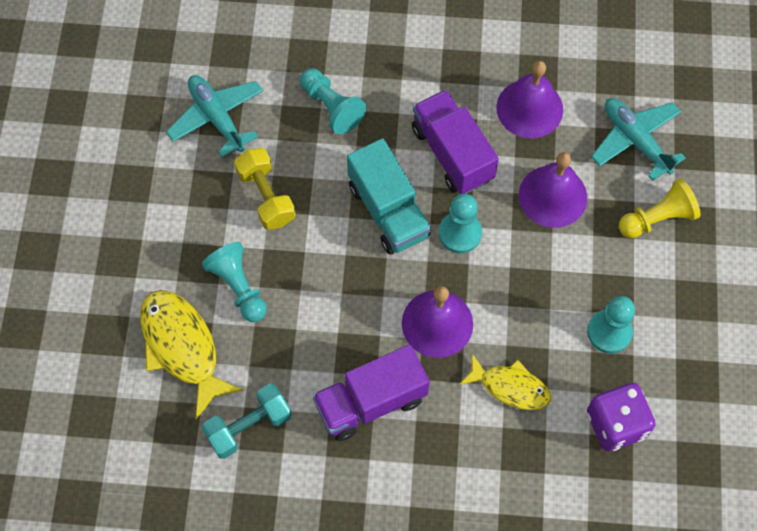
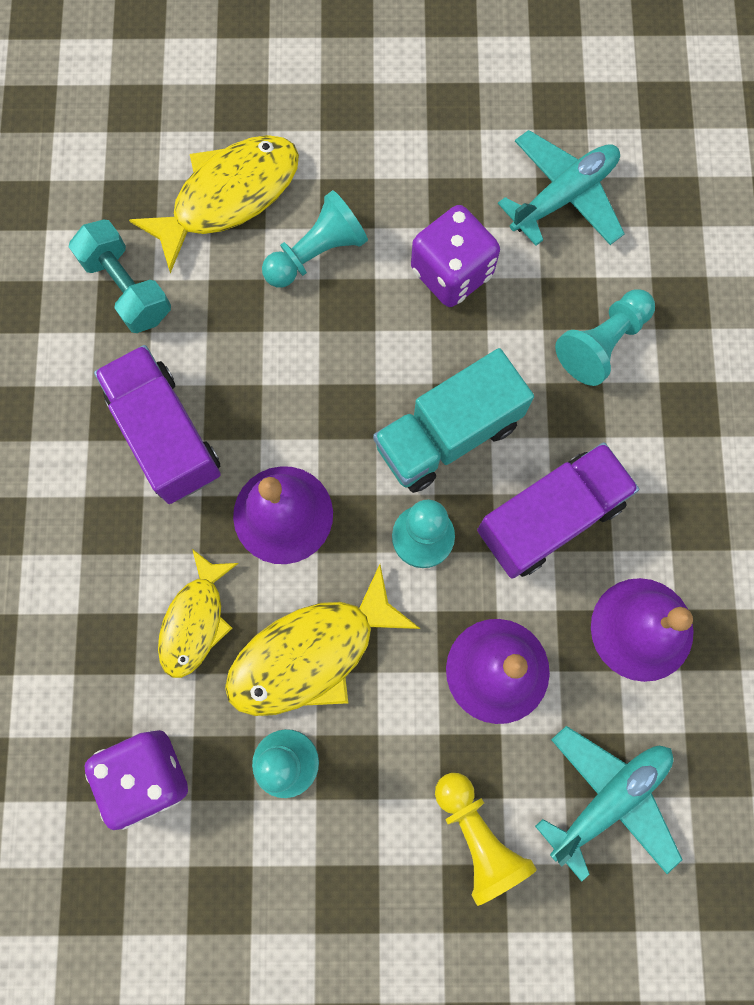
camera: 85 degrees right, 10 degrees up
yellow dumbbell [234,148,296,230] -> purple dice [411,205,500,307]
none -> yellow fish [225,564,421,716]

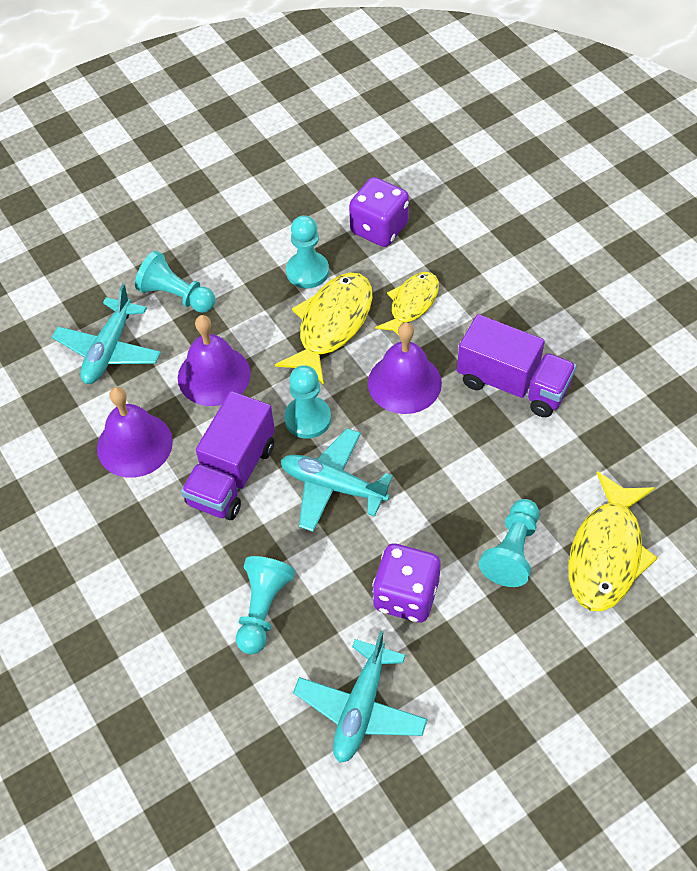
camera: 150 degrees right, 20 degrees down
turquoise dumbbell [69,219,171,333] -> none
yellow fish [158,549,239,678] -> yellow fish turned 45 degrees clockwise [375,272,439,335]
turquoise truck [373,348,534,493] -> turquoise plane [281,428,393,532]
yellow pawn [435,773,537,906] -> turquoise pawn [135,251,215,313]

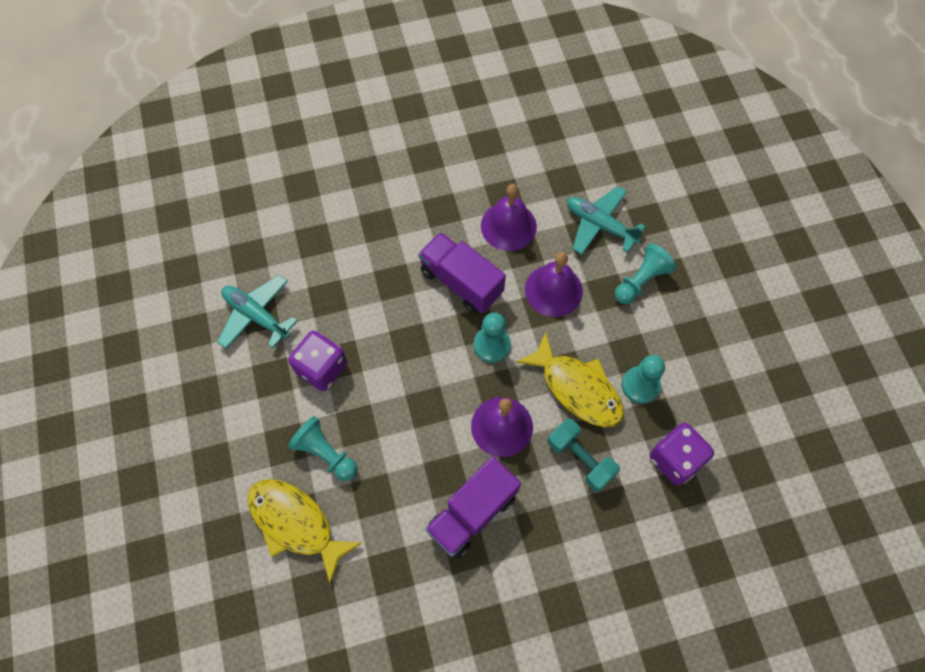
camera: 105 degrees right, 10 degrees up
turquoise pawn [236,556,295,654] -> none
turquoise plane [281,428,393,532] -> none
yellow fish [375,272,439,335] -> turquoise dumbbell [547,418,620,492]

